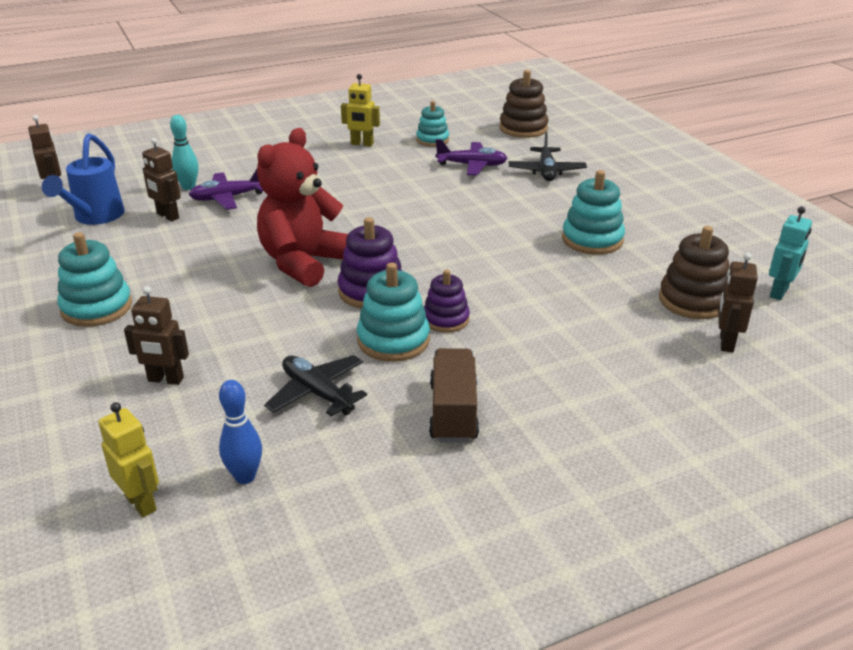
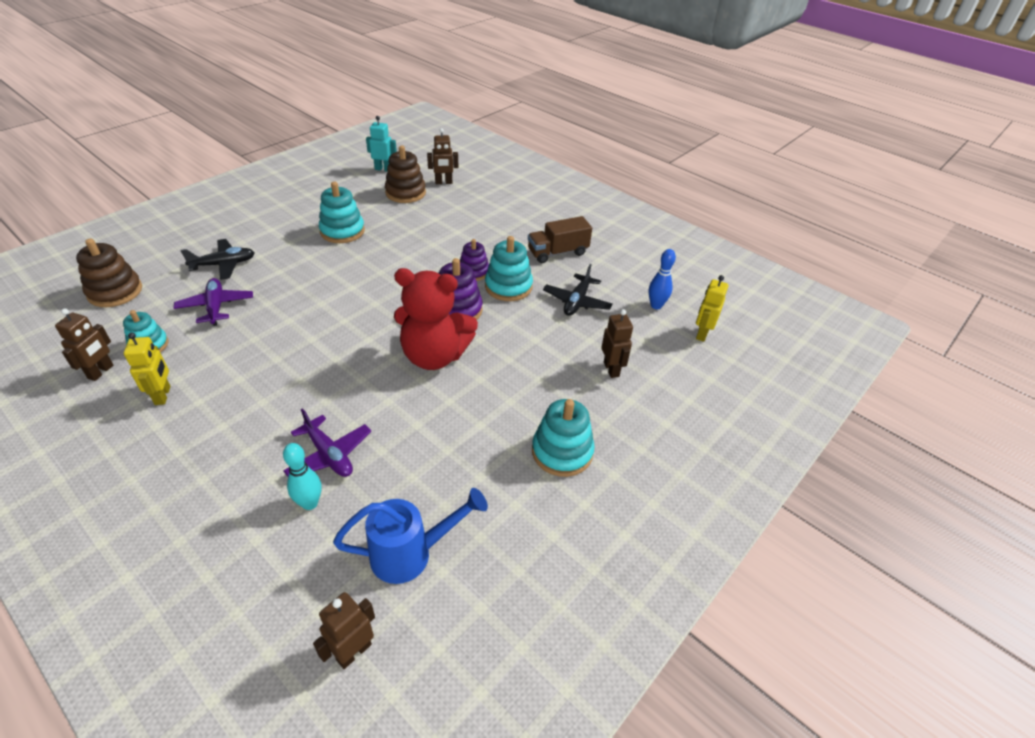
camera: 115 degrees left, 10 degrees up
brown robot [142,138,181,222] -> brown robot moved to [55,309,113,381]

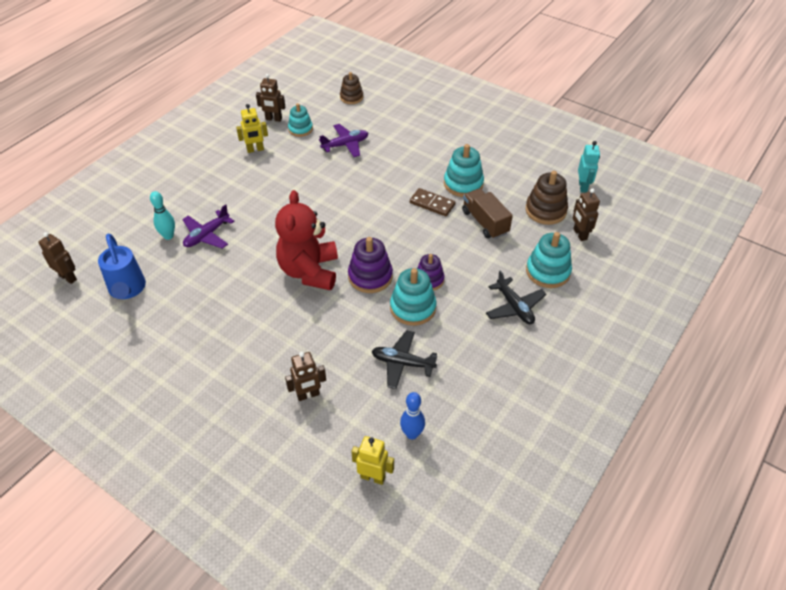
camera: 85 degrees right, 5 degrees up
brown stacking toy [76,239,142,307] -> brown stacking toy [340,72,363,104], size x0.67
black plane [181,239,255,280] -> black plane moved to [486,270,546,324]
brown truck [528,216,592,263] -> brown truck moved to [462,188,513,239]
turquoise stacking toy [532,399,595,477] -> turquoise stacking toy moved to [526,232,572,288]
none -> brown domino [410,188,455,216]

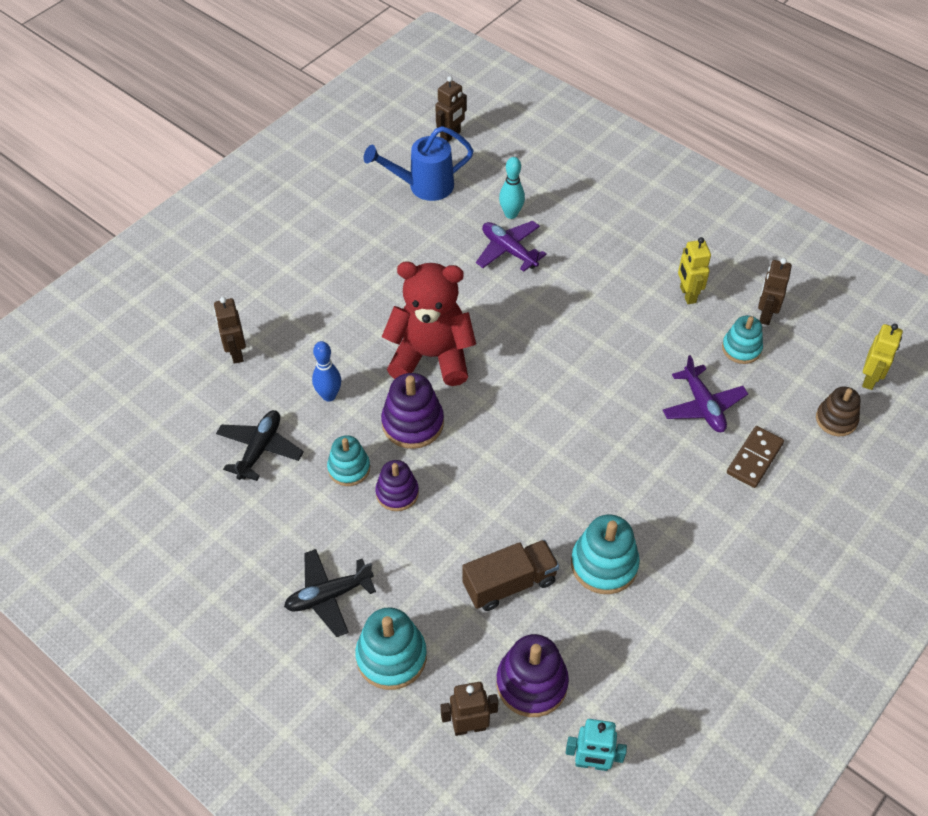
camera: 95 degrees right, 5 degrees up
yellow robot [351,436,394,485] -> yellow robot moved to [862,324,903,390]
turquoise stacking toy [390,268,437,326] -> turquoise stacking toy [327,435,370,486], size x0.67
blue bowling pin [400,392,425,439] -> blue bowling pin moved to [312,341,341,402]
brown domino [410,188,455,216] -> brown domino moved to [727,426,784,488]
brown stacking toy [526,171,568,225] -> purple stacking toy [496,634,569,717]

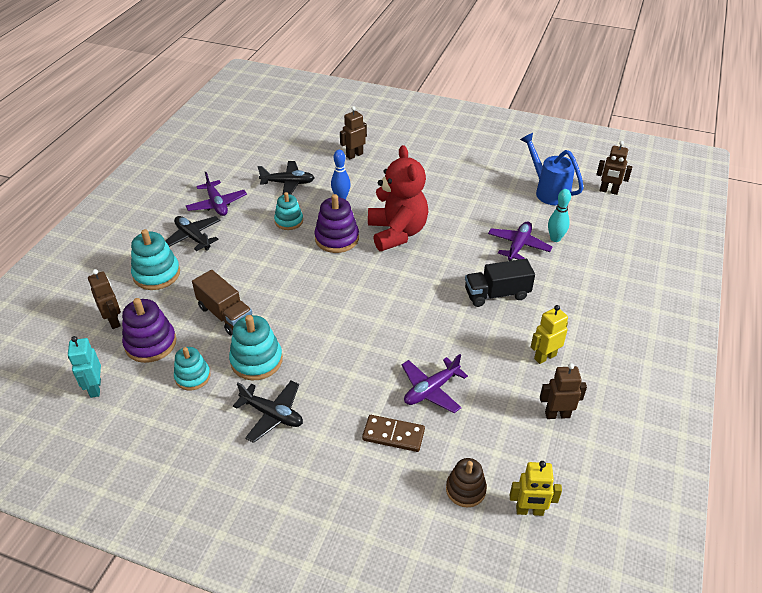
camera: 70 degrees right, 10 degrees down
purple stacking toy [375,460,419,511] -> none
turquoise stacking toy [722,315,763,364] -> turquoise stacking toy moved to [174,347,211,390]
none -> purple plane [186,172,247,216]
none -> black plane [233,381,303,443]
none -> black truck [465,259,535,307]

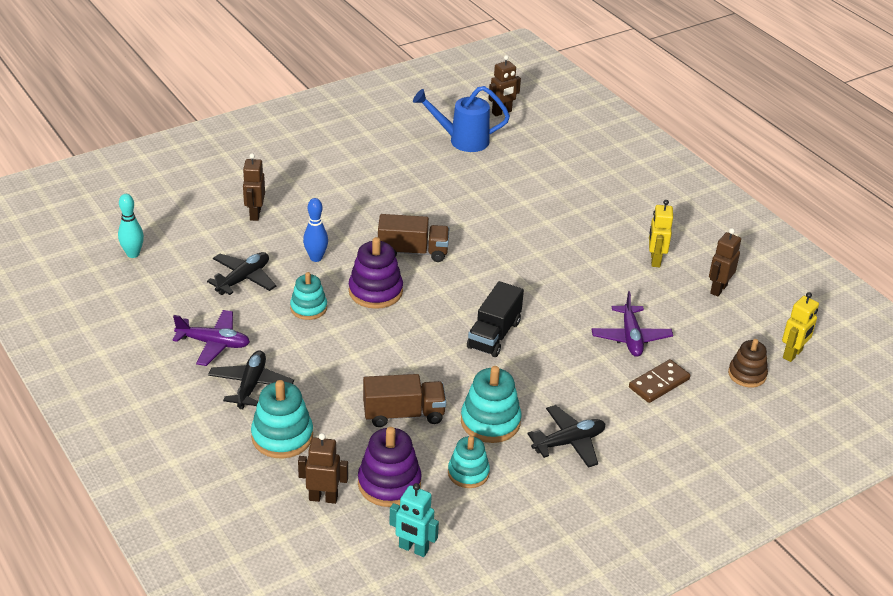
camera: 55 degrees left, 5 degrees down
black plane [165,216,221,251] -> black plane turned 105 degrees clockwise [208,350,294,409]
red teddy bear [368,145,428,251] -> brown truck [378,214,449,262]
black truck [465,259,535,307] -> black truck moved to [467,281,524,357]
purple plane [488,222,552,261] -> none
turquoise bowling pin [548,189,571,242] -> turquoise bowling pin moved to [118,194,144,258]

